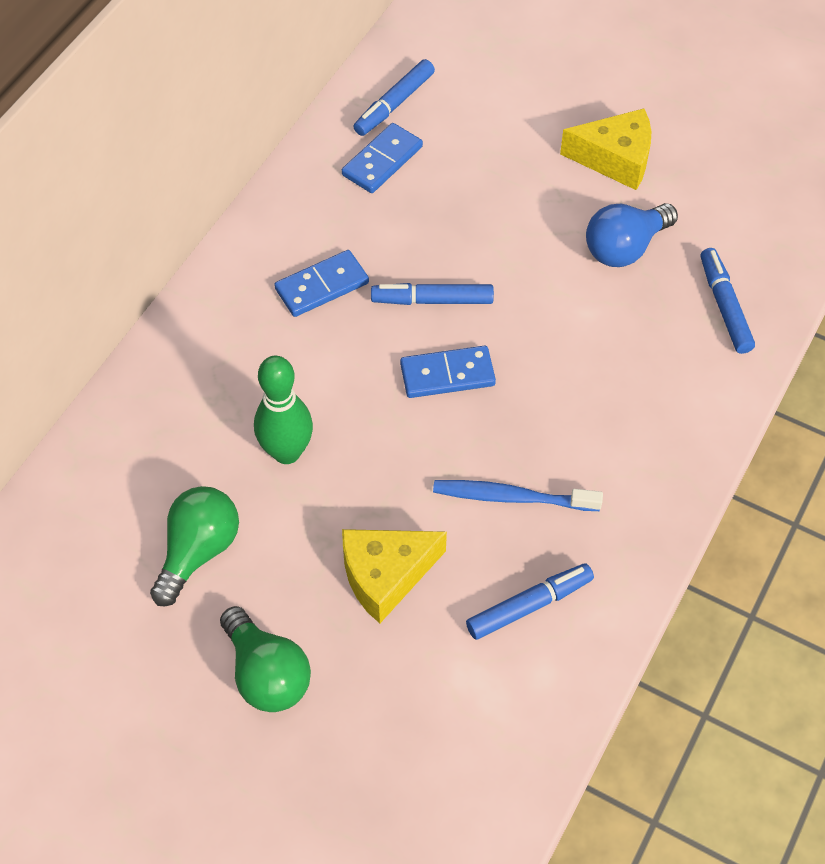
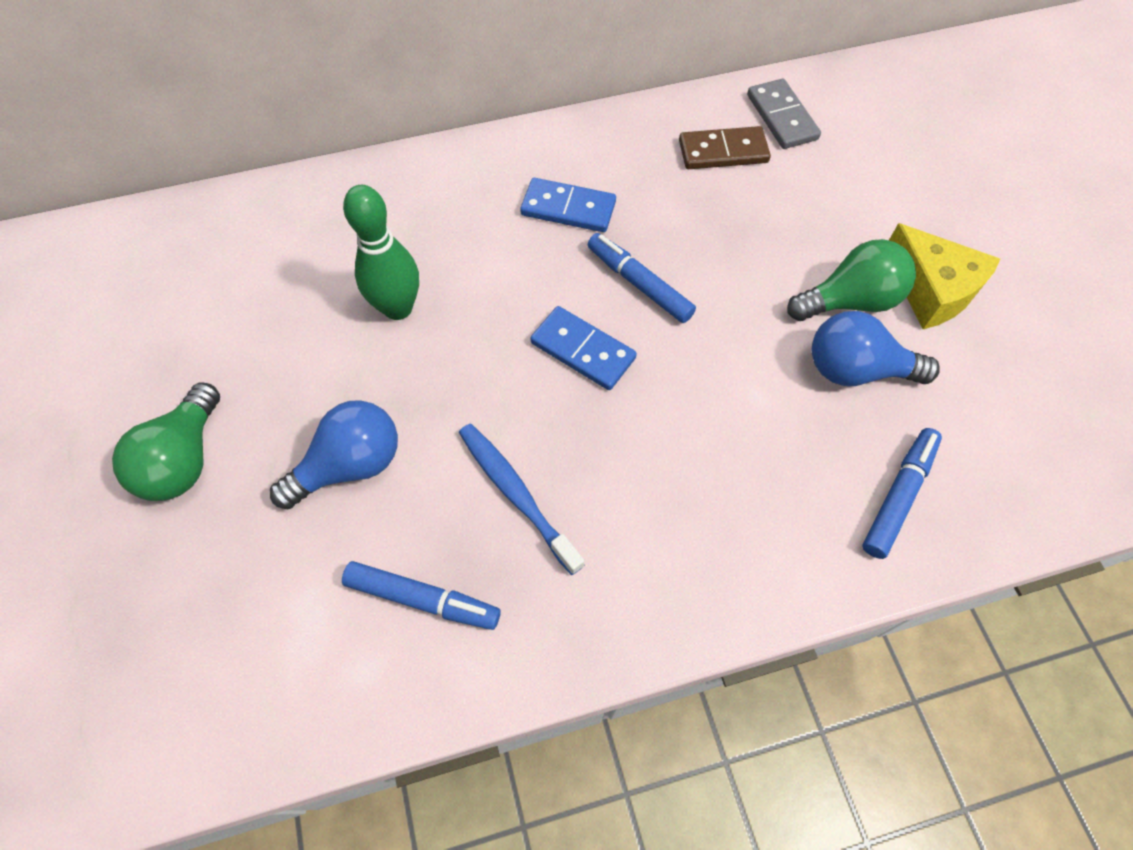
camera: 45 degrees right, 5 degrees up
green light bulb [150,486,239,606] -> green light bulb moved to [787,239,916,321]
blue domino [342,123,423,193] -> brown domino [679,126,771,169]
yellow cheese [342,529,447,624] -> blue light bulb [270,400,398,509]
blue marker [353,59,435,136] -> grey domino [747,79,821,149]

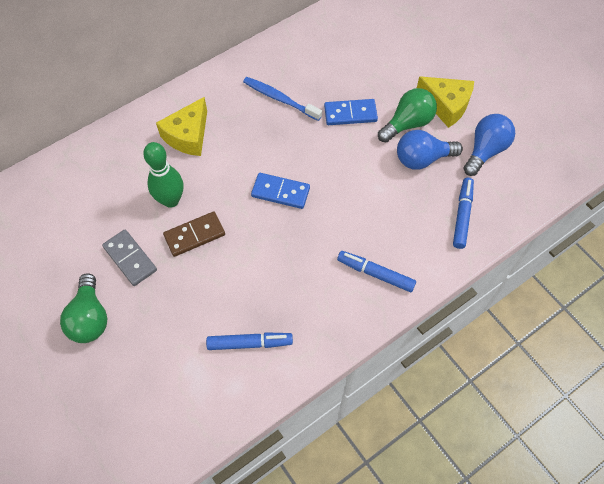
camera: 20 degrees left, 0 degrees up
blue light bulb [270,400,398,509] -> blue light bulb moved to [464,114,515,176]
blue toothbrush [459,424,584,575] -> blue toothbrush moved to [243,77,322,121]
blue domino [520,178,616,232] -> blue domino moved to [324,99,378,125]
blue marker [587,233,696,323] -> blue marker moved to [337,251,416,292]
brown domino [679,126,771,169] -> brown domino moved to [163,212,225,257]
grey domino [747,79,821,149] -> grey domino moved to [102,230,157,286]
none -> yellow cheese [156,97,207,156]

